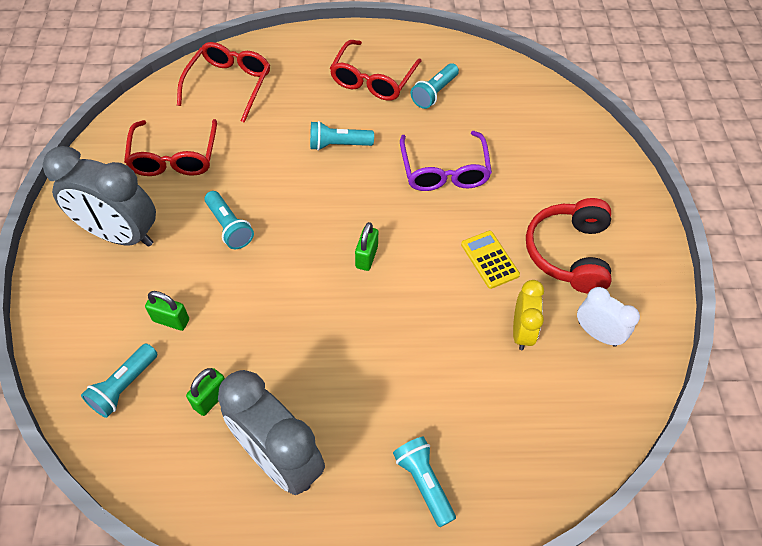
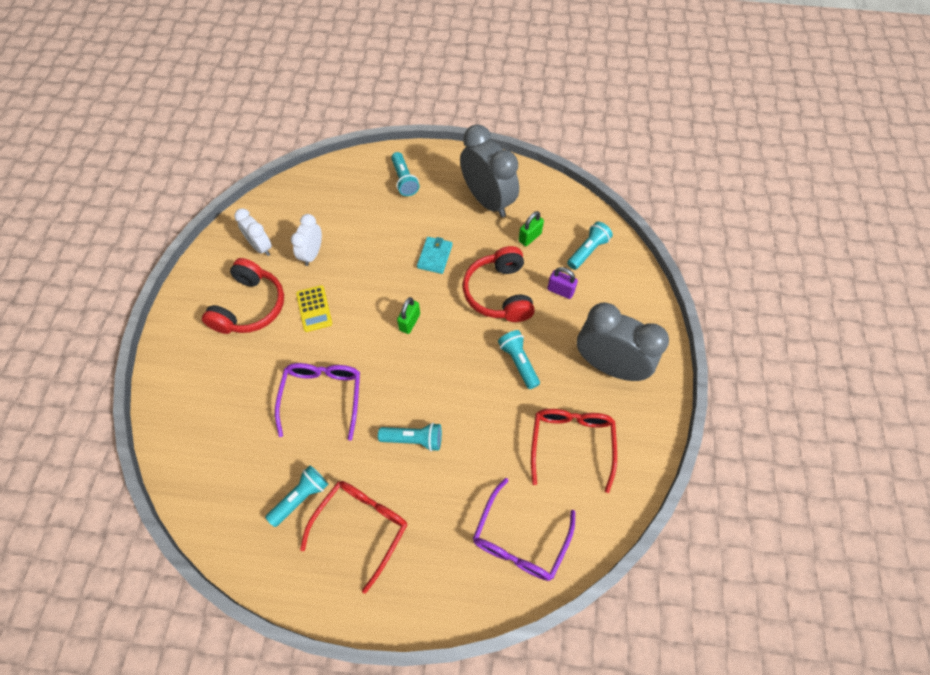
camera: 170 degrees left, 5 degrees up
green padlock [145,291,189,331] -> purple padlock [547,267,578,299]
red glasses [177,42,270,123] -> purple glasses [473,478,575,581]
yellow clock [513,280,544,350] -> white clock [291,214,322,266]
none -> turquoise wallet [417,237,452,274]
none -> red headphones [463,246,535,322]

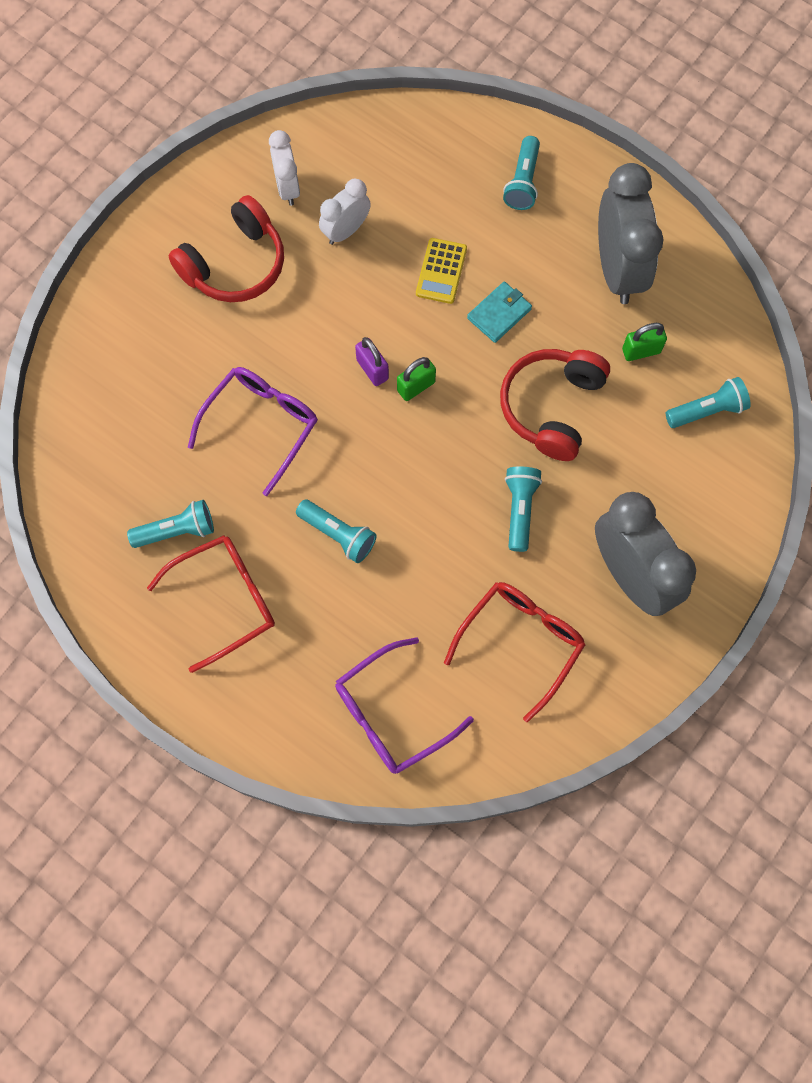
camera: 30 degrees right, 10 degrees up
yellow calculator [296,285,332,332] -> yellow calculator moved to [416,238,467,304]
purple padlock [547,267,578,299] -> purple padlock moved to [355,337,389,386]

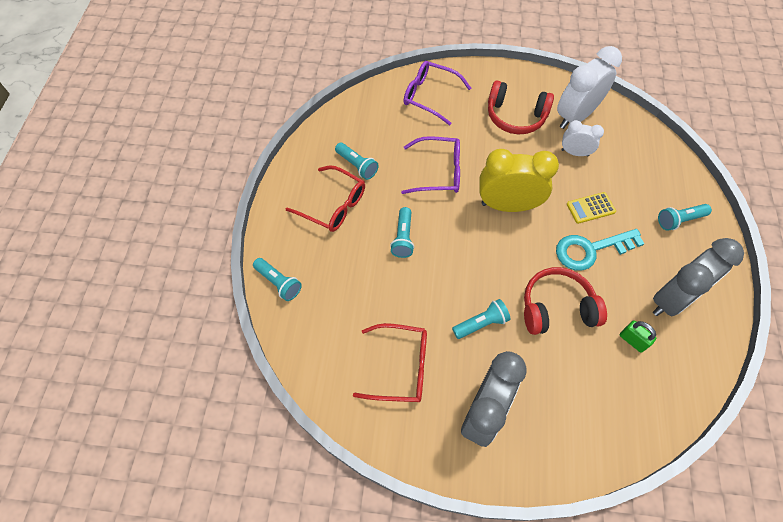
camera: 60 degrees right, 10 degrees down
white clock [269,130,300,206] -> white clock [557,46,622,129], size x1.83
purple glasses [335,638,474,774] -> purple glasses moved to [403,61,471,125]
purple padlock [355,337,389,386] -> yellow clock [479,149,559,212]
green padlock [397,357,436,401] -> none
turquoise wallet [467,281,532,343] -> turquoise key [556,229,645,271]
turquoise flashlight [666,377,751,428] -> turquoise flashlight moved to [253,258,302,301]

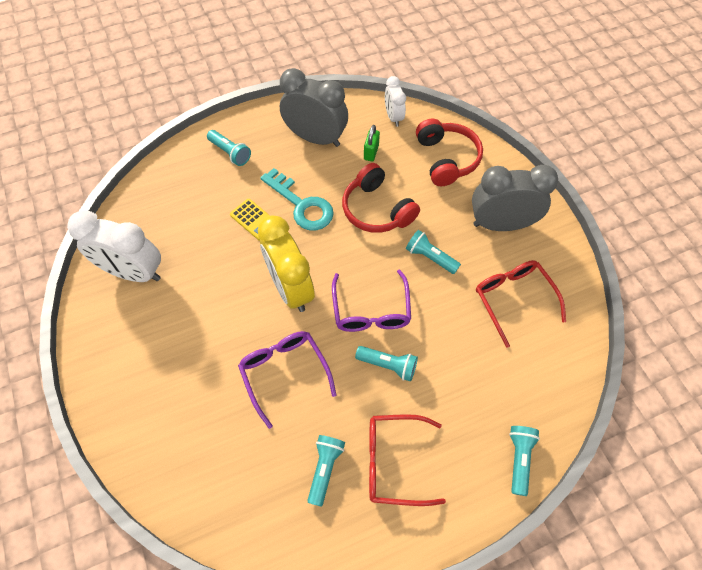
camera: 120 degrees left, 0 degrees up
red glasses [286,165,365,232] -> red glasses turned 90 degrees counterclockwise [369,414,446,506]
turquoise flashlight [390,207,414,258] -> turquoise flashlight turned 45 degrees clockwise [355,346,418,382]
purple glasses [403,61,471,125] -> purple glasses moved to [332,269,411,332]
red headphones [488,81,554,134] -> red headphones moved to [416,119,483,186]
white clock [561,120,604,157] -> white clock moved to [385,76,406,127]

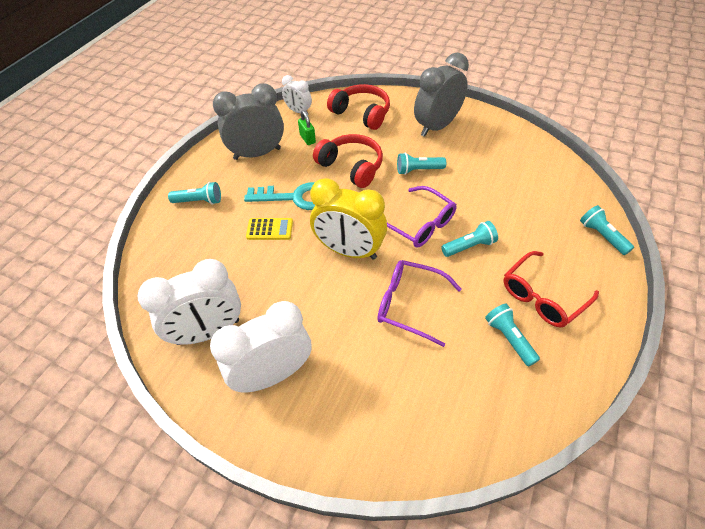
camera: 40 degrees left, 10 degrees down
red headphones [342,163,420,233] -> red headphones turned 150 degrees counterclockwise [313,134,383,188]
red glasses [476,260,566,348] -> none
none -> white clock [210,301,312,392]

